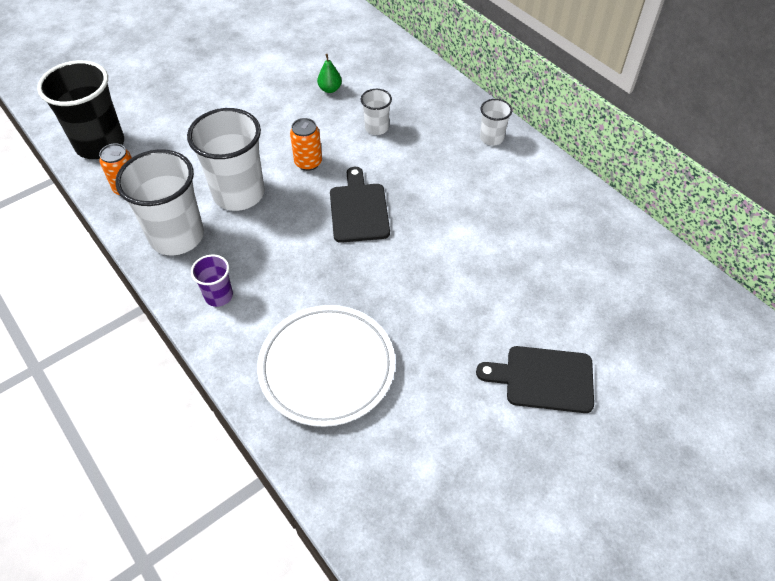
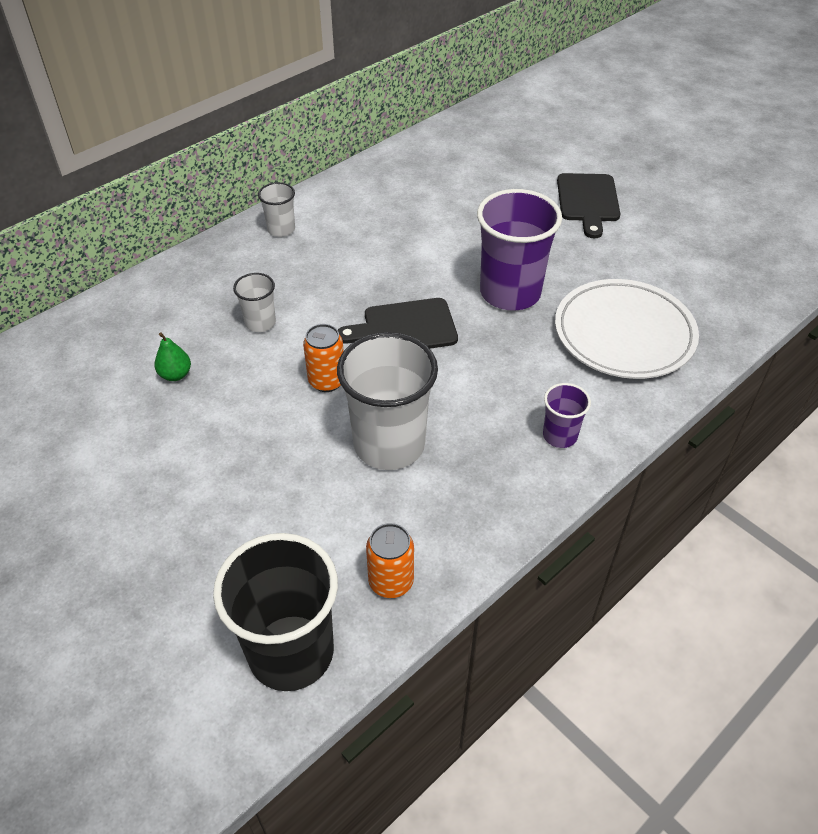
camera: 95 degrees left, 5 degrees down
white cup [115,149,204,256] -> none
none -> purple cup [477,189,562,310]

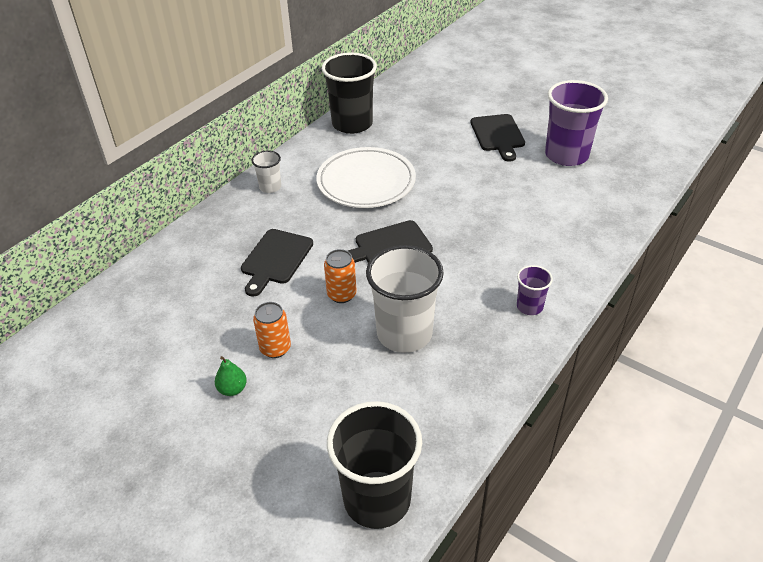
camera: 10 degrees left, 5 degrees down
green pear [154,332,191,381] -> green pear moved to [215,356,247,396]
white cup [233,273,276,332] -> black cutting board [241,229,313,297]
orange can [366,523,414,598] -> orange can moved to [253,302,291,358]
purple cup [477,189,562,310] -> purple cup moved to [545,80,608,166]
white plate [555,279,699,379] -> white plate moved to [316,147,416,208]
none -> black cup [322,53,377,134]

